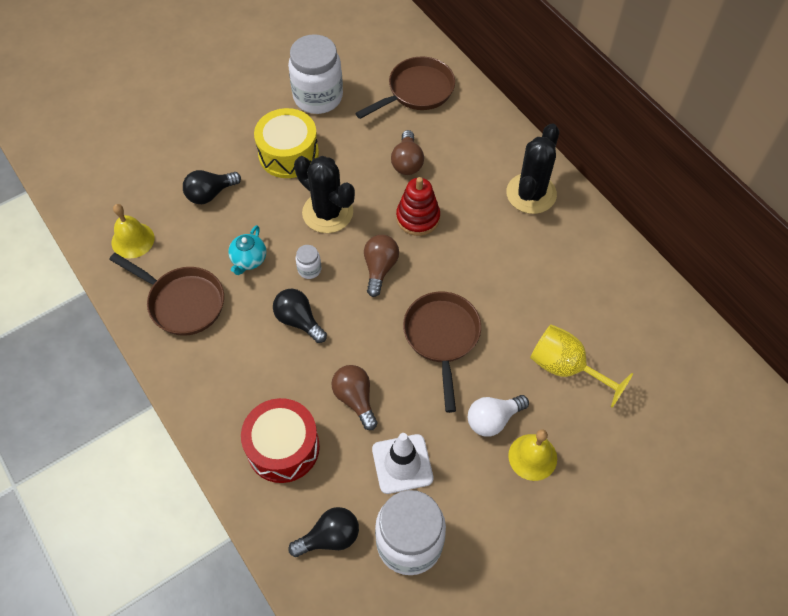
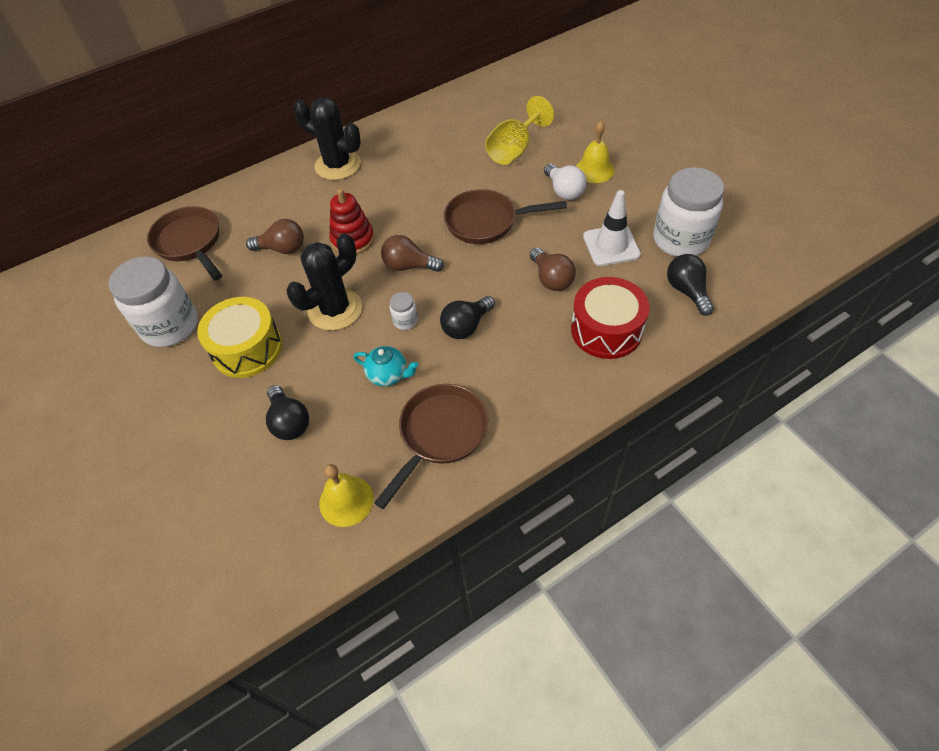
camera: 85 degrees left, 5 degrees down
brown light bulb [331,365,378,430] -> brown light bulb turned 90 degrees counterclockwise [530,247,576,291]

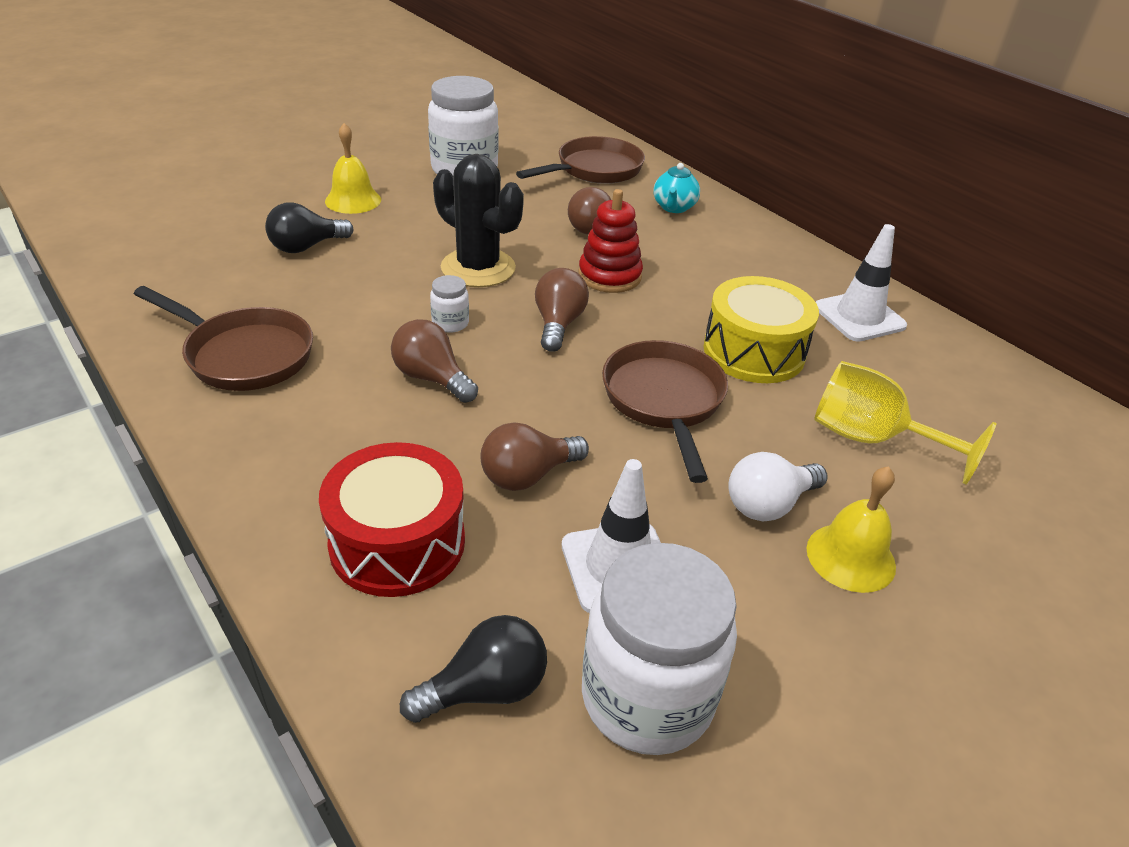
camera: 80 degrees right, 15 degrees down
yellow drum [197,297,282,378] -> yellow drum moved to [703,276,819,383]
black cactus [294,98,361,180] -> none
yellow bell [319,464,374,527] -> yellow bell moved to [325,123,381,214]
turquoise teapot [353,346,419,386] -> turquoise teapot moved to [653,163,700,213]
black light bulb [440,296,495,339] -> brown light bulb [391,319,478,403]
none -> white traffic cone [816,224,907,342]

